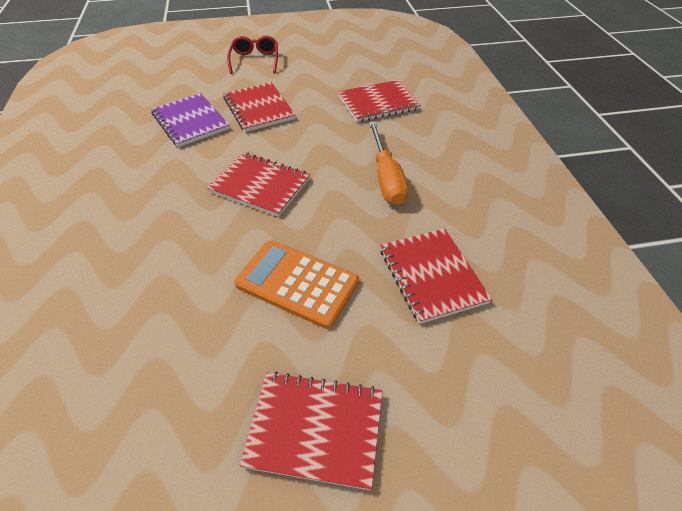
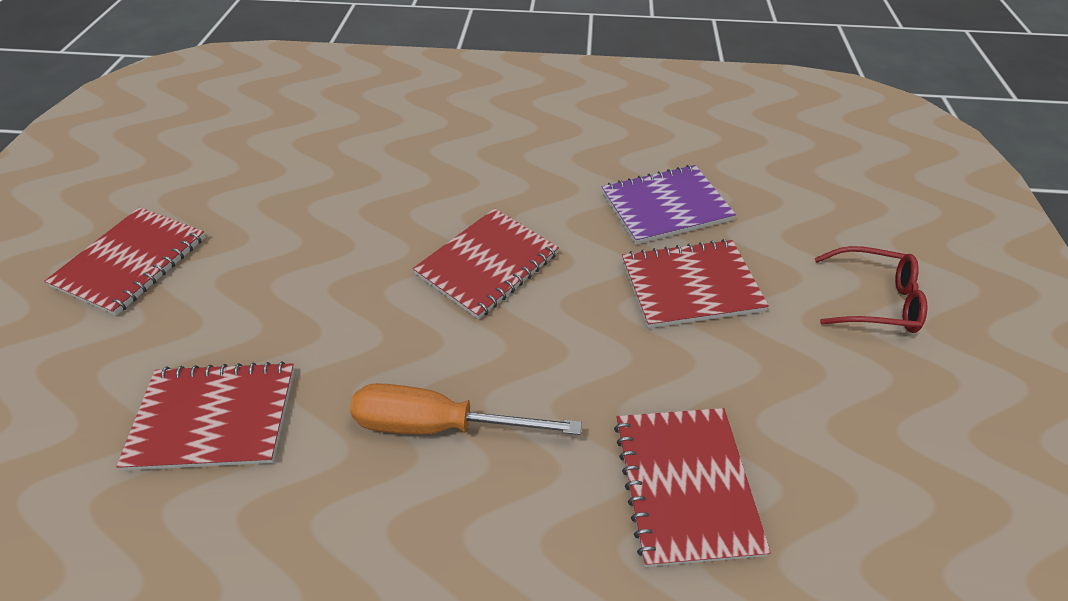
camera: 105 degrees right, 0 degrees up
orange calculator [234,240,359,329] -> none

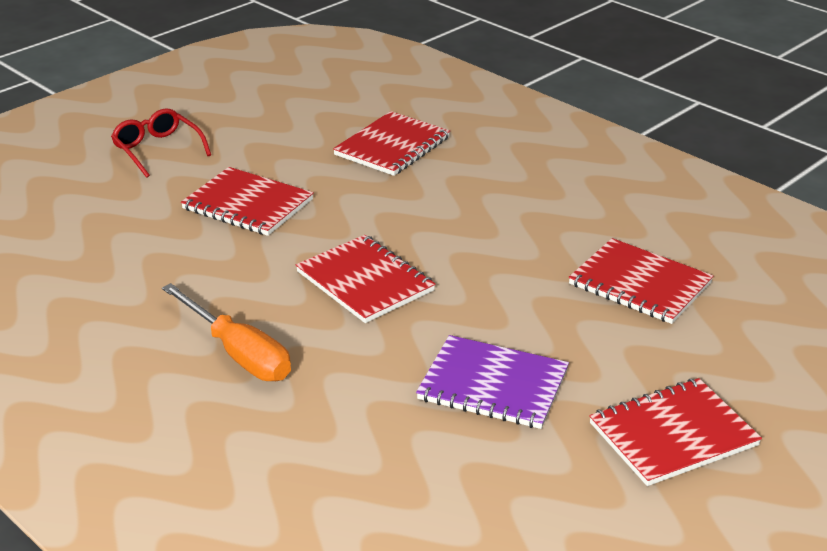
camera: 140 degrees left, 15 degrees down
orange screwdriver [350,383,582,435] -> orange screwdriver moved to [162,283,291,381]
red notebook [413,208,559,319] -> red notebook turned 60 degrees clockwise [296,235,436,323]
purple notebook [602,165,736,244] -> purple notebook moved to [416,335,569,429]

